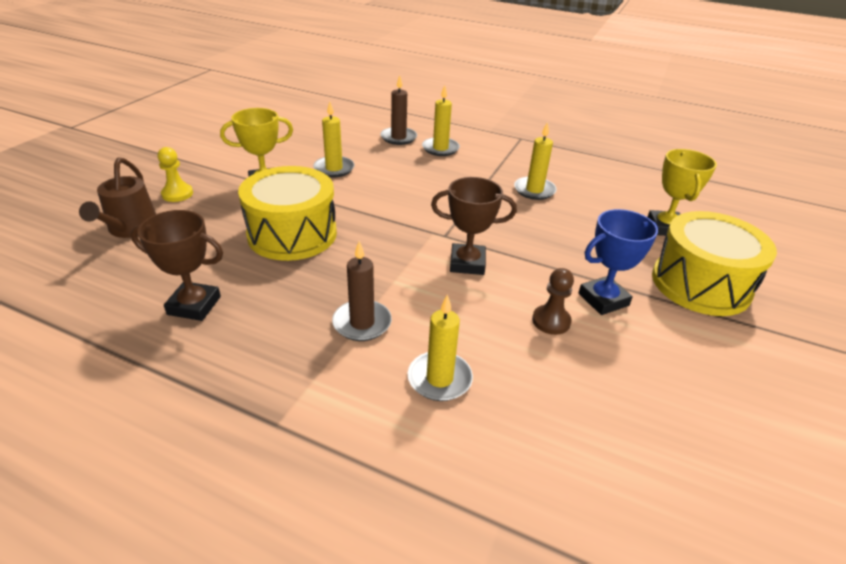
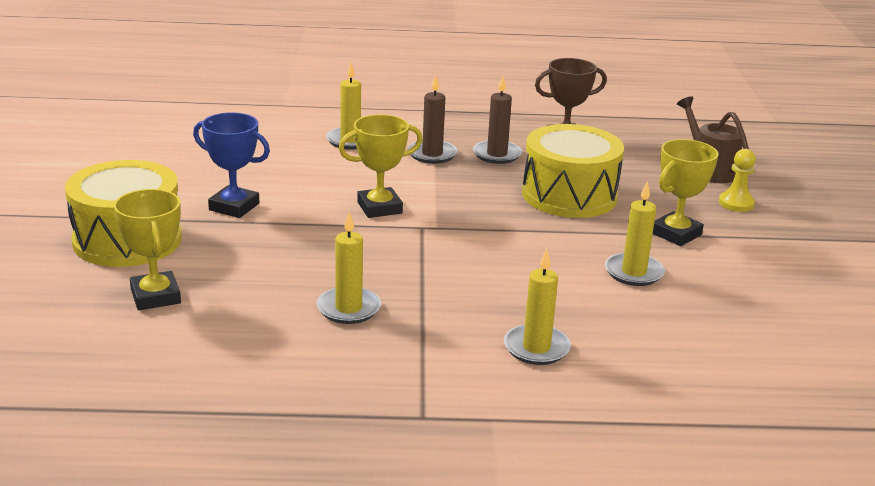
camera: 155 degrees right, 10 degrees down
brown candle [381,75,417,145] -> brown candle moved to [473,76,522,164]
brown trophy [431,177,517,275] -> yellow trophy [339,114,423,218]
brown pawn [532,268,574,335] -> none
blue trophy [578,209,658,315] -> blue trophy turned 75 degrees clockwise [193,112,270,218]

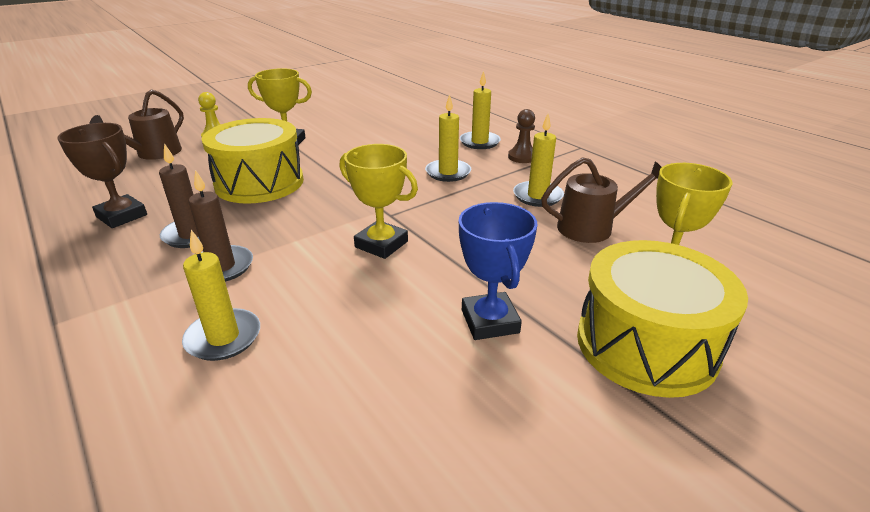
camera: 125 degrees left, 5 degrees up
yellow candle [605,181,665,286] -> yellow candle moved to [425,94,471,182]
none -> brown pawn [508,109,535,163]
none -> brown watering can [541,157,662,243]

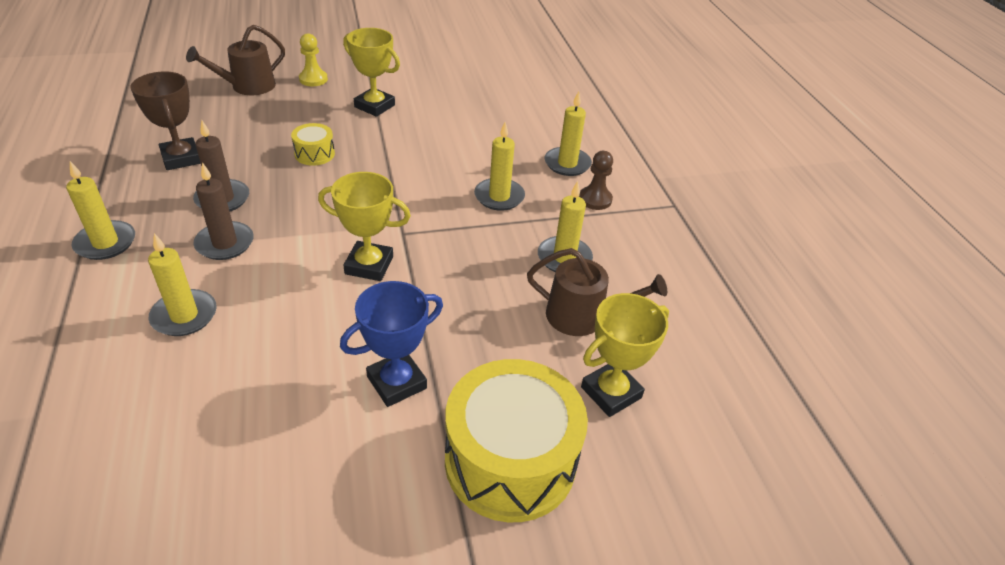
camera: 20 degrees right, 10 degrees up
yellow drum [201,118,304,204] -> yellow drum [291,123,335,166], size x0.45
yellow trophy [340,144,418,259] -> yellow trophy turned 45 degrees counterclockwise [318,172,411,281]
blue trophy [459,202,537,340] -> blue trophy turned 45 degrees clockwise [340,281,443,407]
none -> yellow candle [66,161,135,260]

